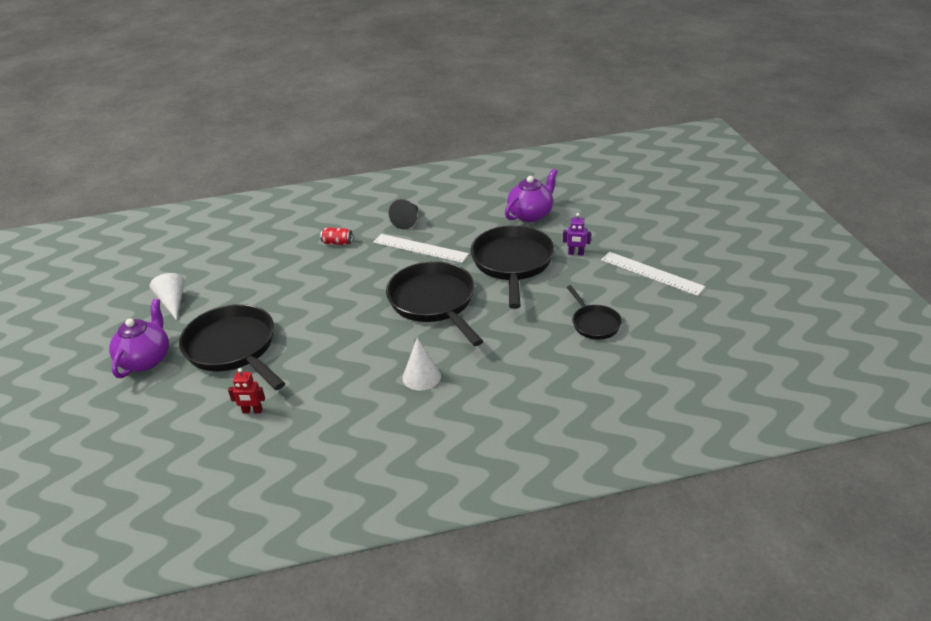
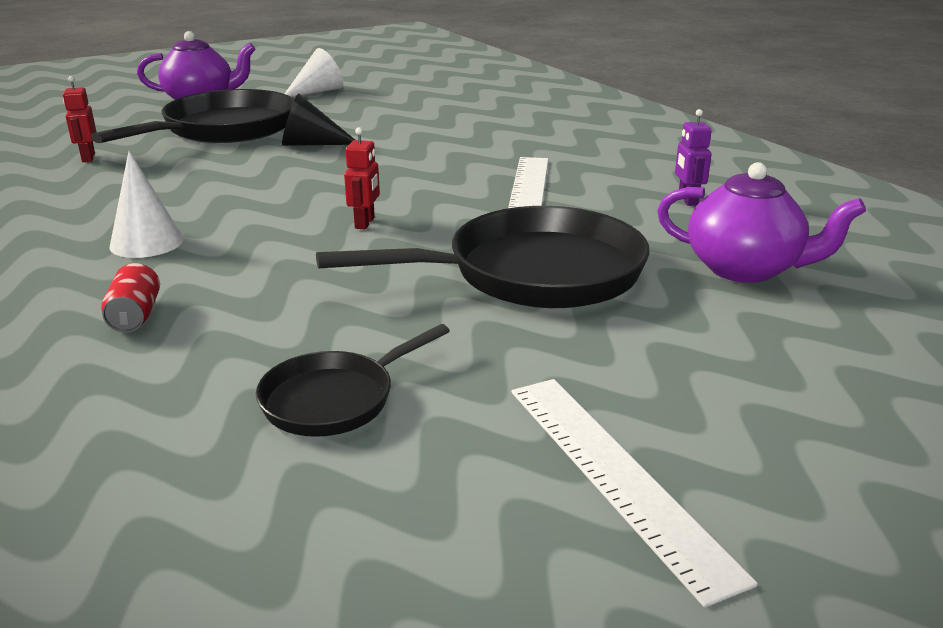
camera: 70 degrees right, 10 degrees down
red can [320,227,353,245] -> red can moved to [101,263,160,333]
black pan [386,261,483,346] -> red robot [344,127,380,229]
black cone [389,199,418,230] -> black cone moved to [282,93,355,146]
purple robot [563,213,591,256] -> purple robot moved to [675,109,712,206]
white ruler [601,252,705,296] -> white ruler turned 45 degrees counterclockwise [511,379,758,607]

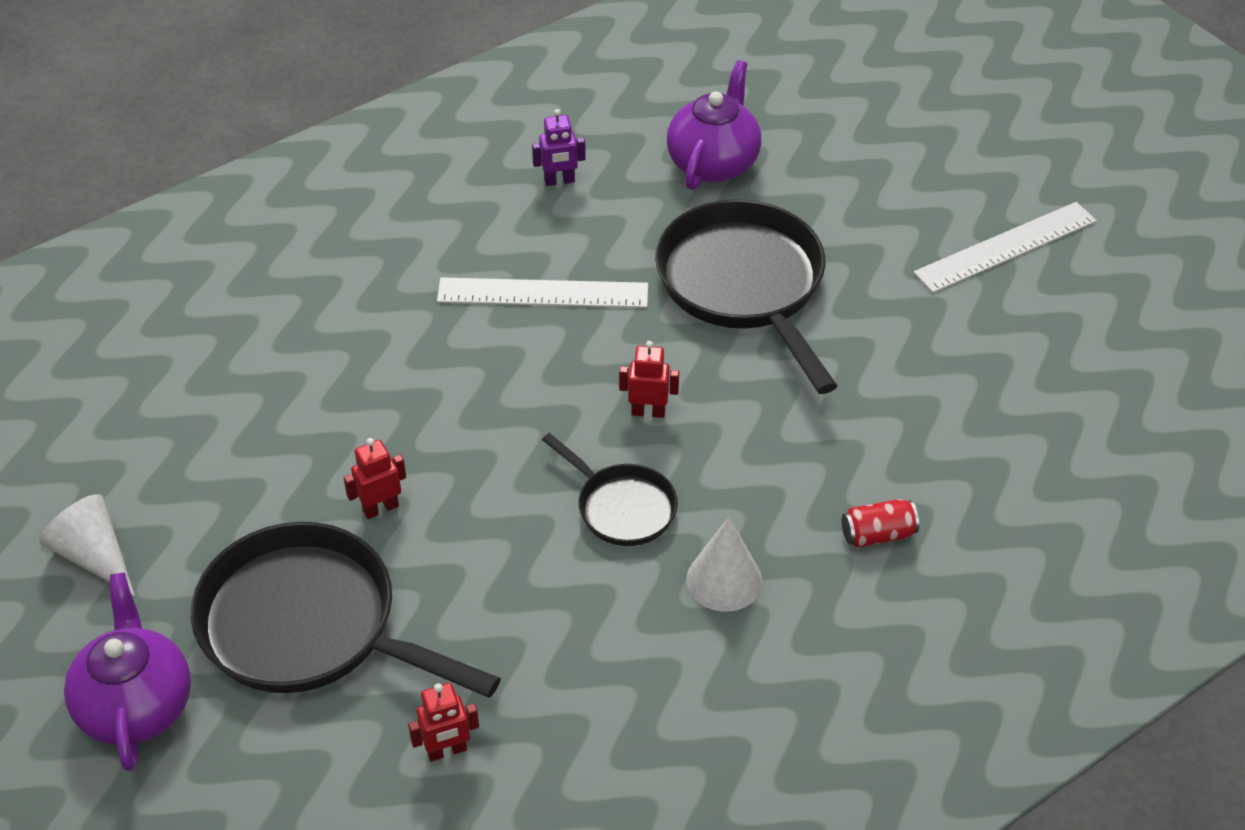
camera: 95 degrees left, 20 degrees up
black pan [256,324,450,437] -> black pan moved to [542,433,678,546]
black cone [282,93,355,146] -> red robot [344,438,406,519]

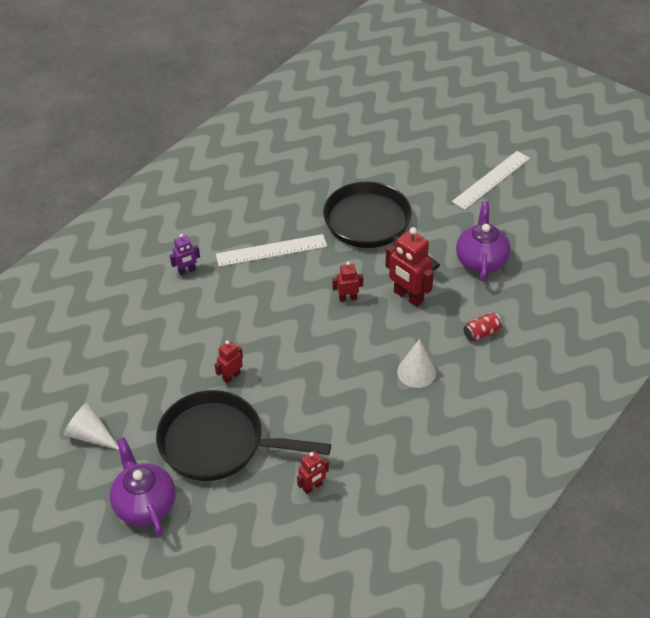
camera: 15 degrees left, 0 degrees up
purple robot [532,109,586,186] -> purple robot moved to [170,234,200,276]
black pan [542,433,678,546] -> none
purple teapot [667,60,761,190] -> purple teapot moved to [456,201,511,281]
none -> red robot [385,227,434,307]

